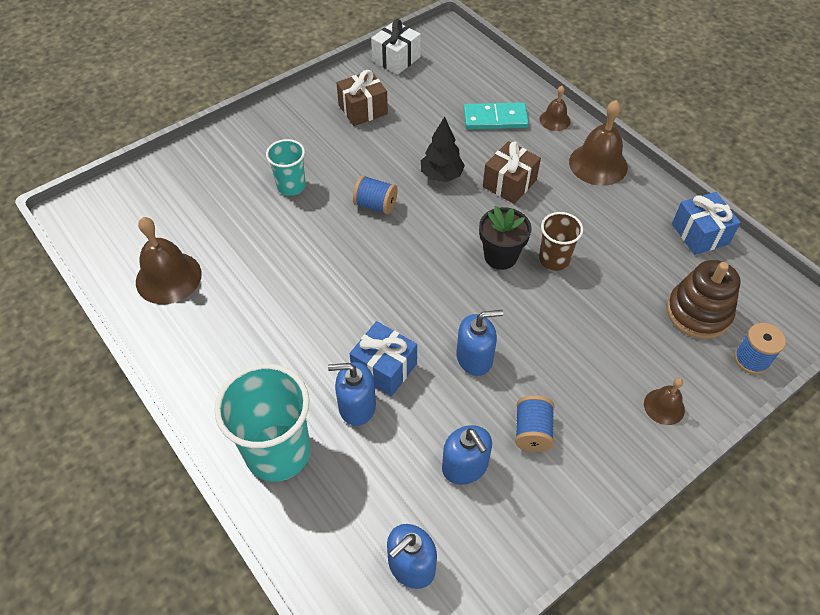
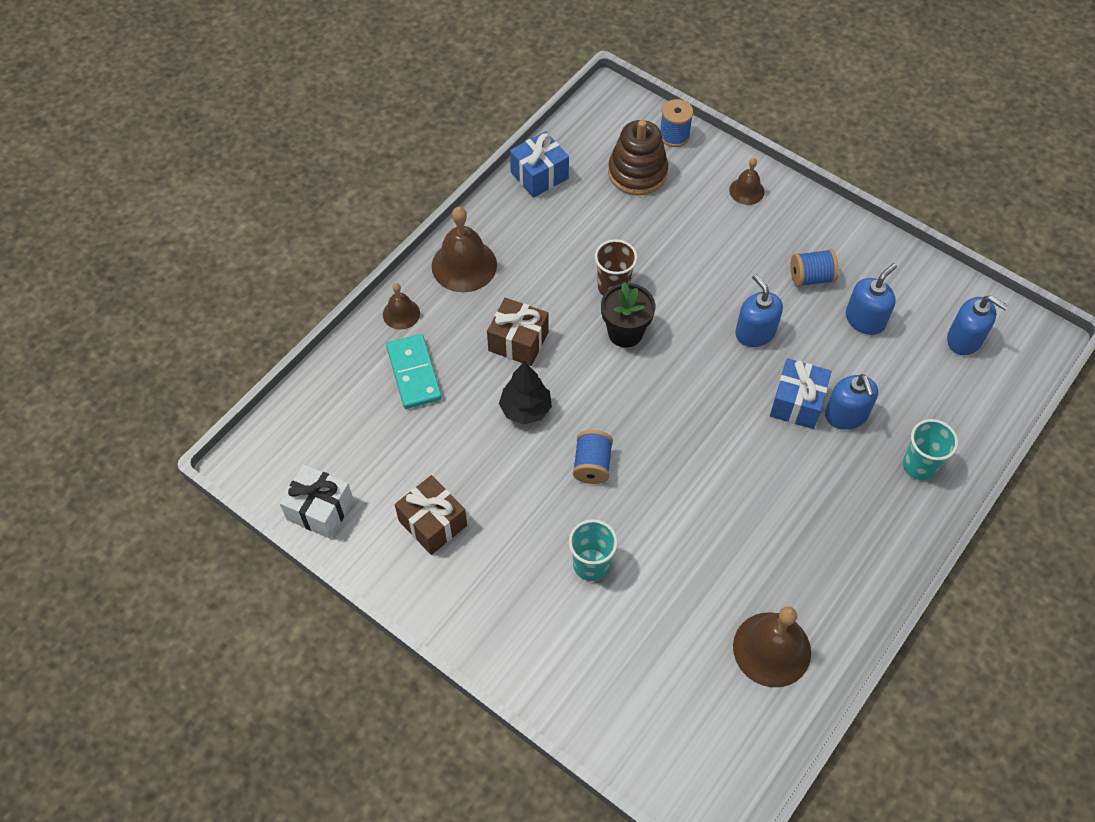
camera: 105 degrees left, 5 degrees up
turquoise cup [214,364,311,482] -> turquoise cup [903,419,958,480], size x0.56

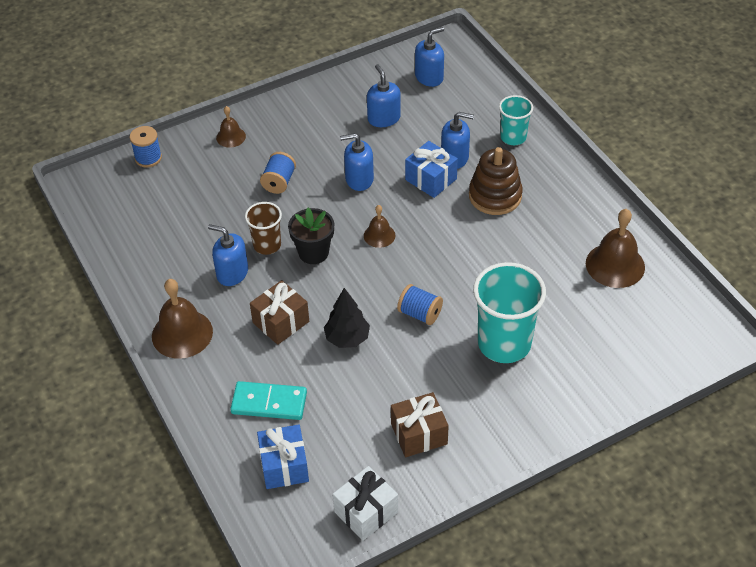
camera: 65 degrees left, 10 degrees down
brown bell [383,283,420,330] -> brown bell moved to [364,205,395,248]
blue gift [510,131,569,198] -> blue gift moved to [257,425,309,489]
turquoise cup [569,519,618,581] -> turquoise cup [473,262,546,363], size x1.78
brown stacking toy [608,120,668,196] -> brown stacking toy moved to [469,147,523,215]
blue spool [791,249,839,287] -> blue spool moved to [260,152,296,194]
none -> blue soap dispenser [208,224,248,286]

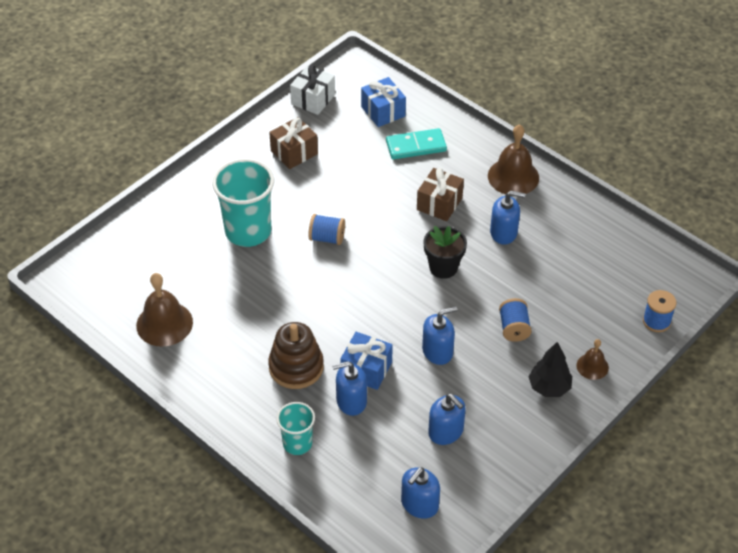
camera: 160 degrees right, 0 degrees up
brown cup [245,202,282,255] -> none
black tree [324,288,370,348] -> black tree moved to [528,342,572,397]
brown bell [364,205,395,248] -> none

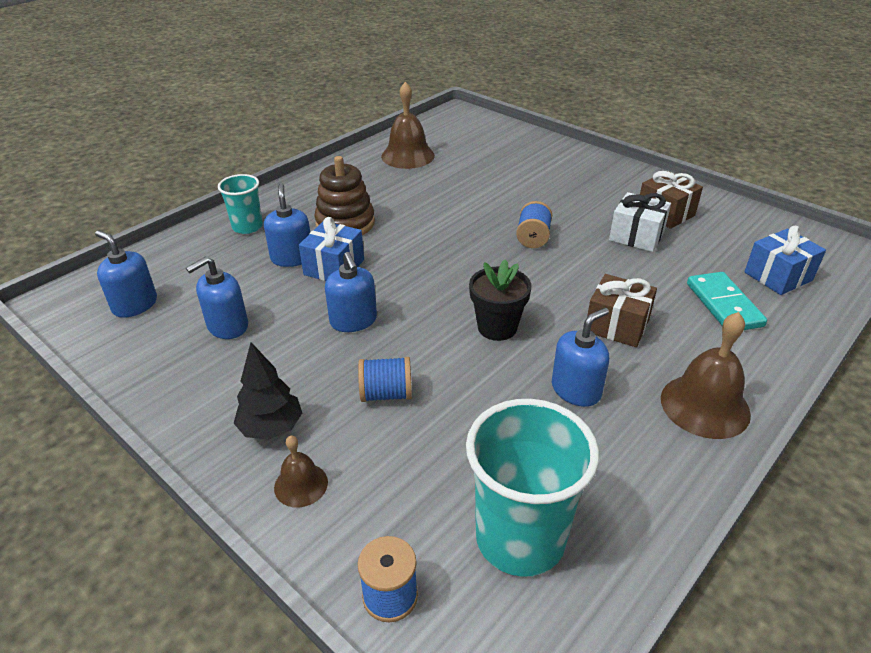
camera: 90 degrees right, 10 degrees down
turquoise cup [212,159,274,247] -> turquoise cup moved to [466,399,599,577]
white gift [290,65,335,115] -> white gift moved to [609,192,671,252]
blue soap dispenser [490,191,525,245] -> blue soap dispenser turned 135 degrees counterclockwise [552,308,609,407]

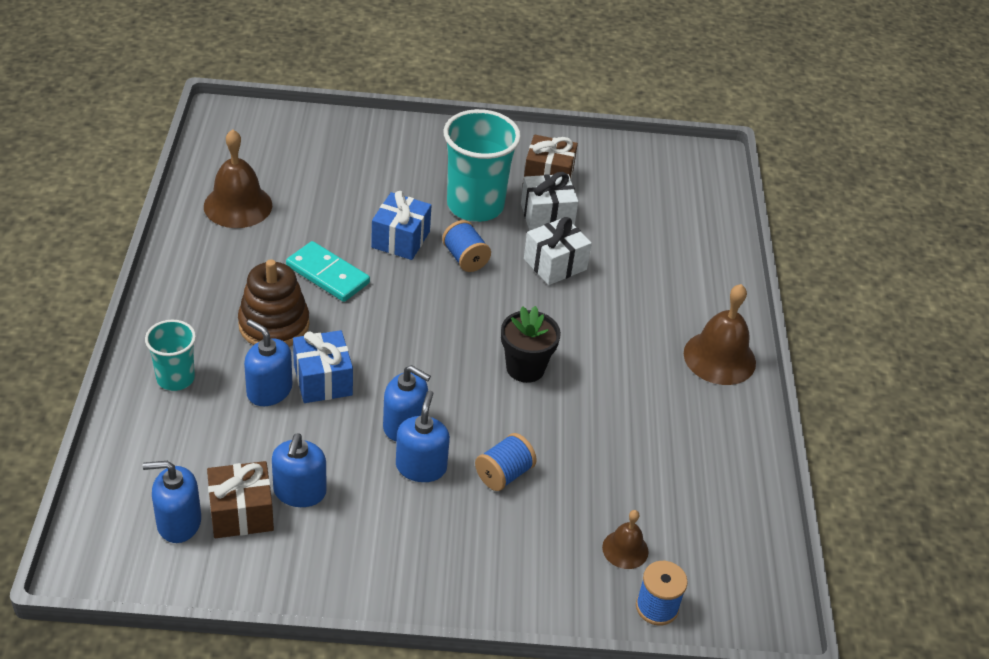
camera: 45 degrees left, 5 degrees up
black tree [234,342,302,440] -> none
brown bell [274,435,328,507] -> brown bell moved to [602,510,649,569]
turquoise cup [466,399,599,577] -> turquoise cup moved to [443,109,521,222]
blue soap dispenser [552,308,609,407] -> blue soap dispenser moved to [396,391,450,482]
brown gift [587,274,657,347] -> brown gift moved to [207,461,274,538]
turquoise domino [687,272,767,330] -> turquoise domino moved to [286,241,370,302]
blue gift [744,226,826,295] -> blue gift moved to [371,191,432,260]
none -> white gift [524,217,592,285]

